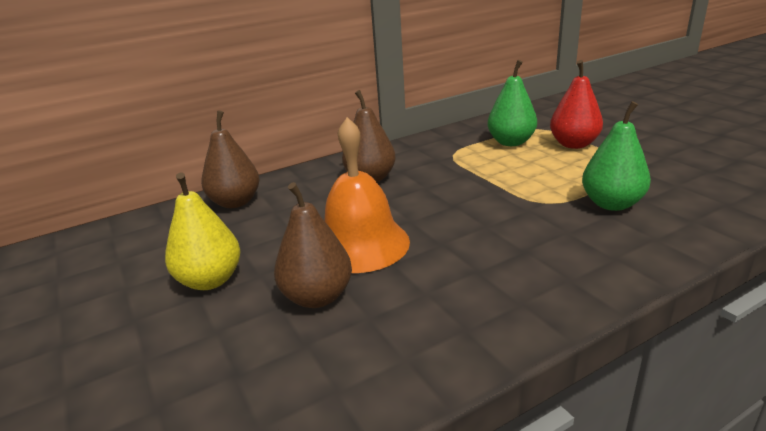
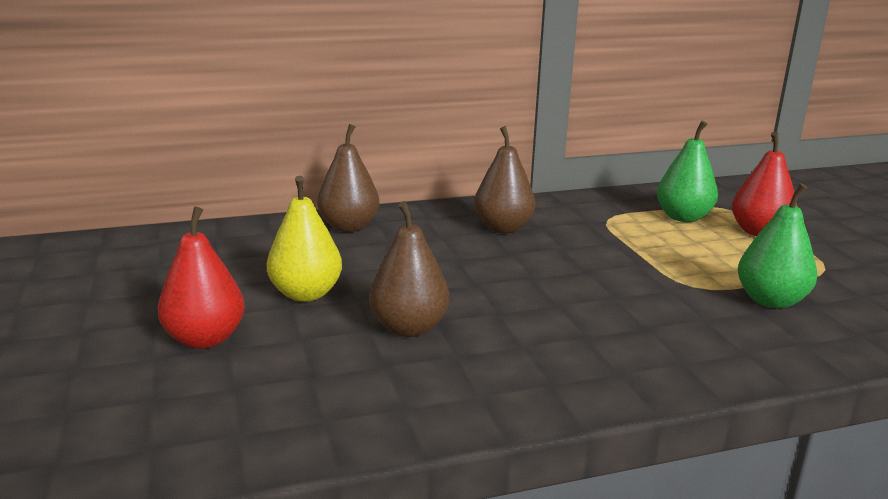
camera: 10 degrees right, 5 degrees down
orange bell [325,117,410,273] -> none
none -> red pear [157,207,245,349]

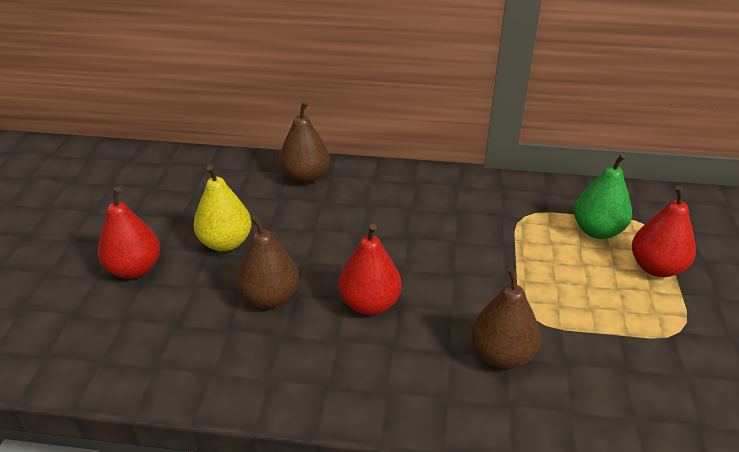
camera: 25 degrees right, 15 degrees up
brown pear [474,126,535,233] -> brown pear moved to [471,267,541,369]
green pear [738,183,817,308] -> none
none -> red pear [339,224,402,315]

